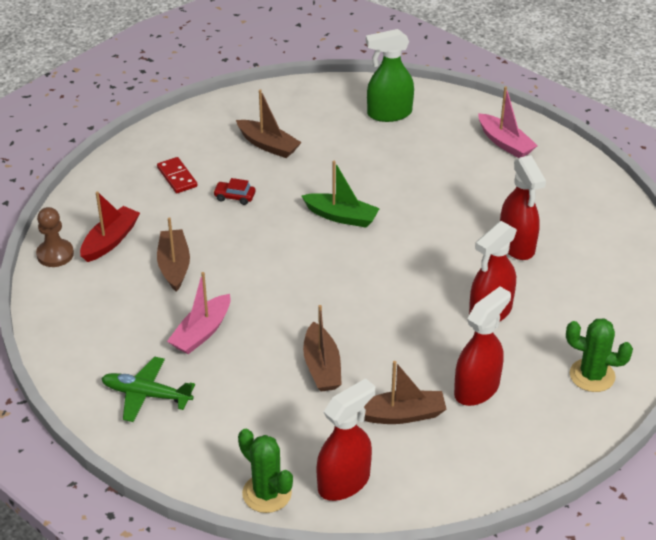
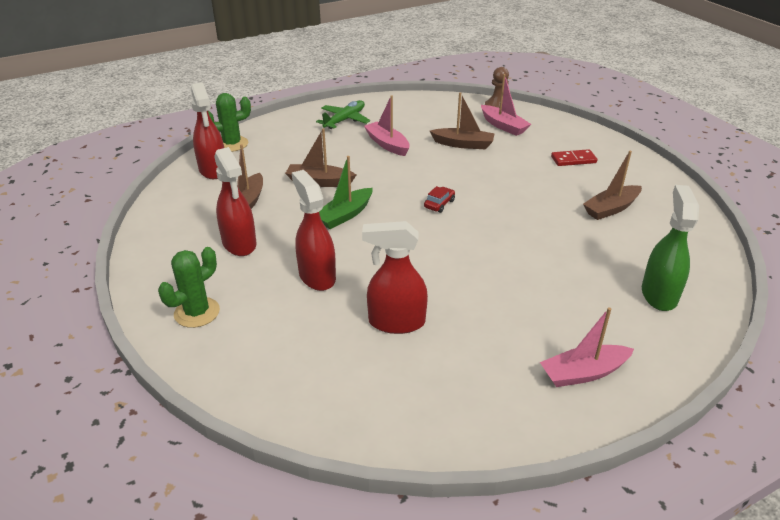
camera: 110 degrees right, 5 degrees down
red boat [80,191,140,262] -> pink boat [481,74,531,136]
red car [213,178,255,205] -> red car moved to [424,186,455,213]
green boat [301,161,380,228] -> green boat moved to [319,156,373,229]

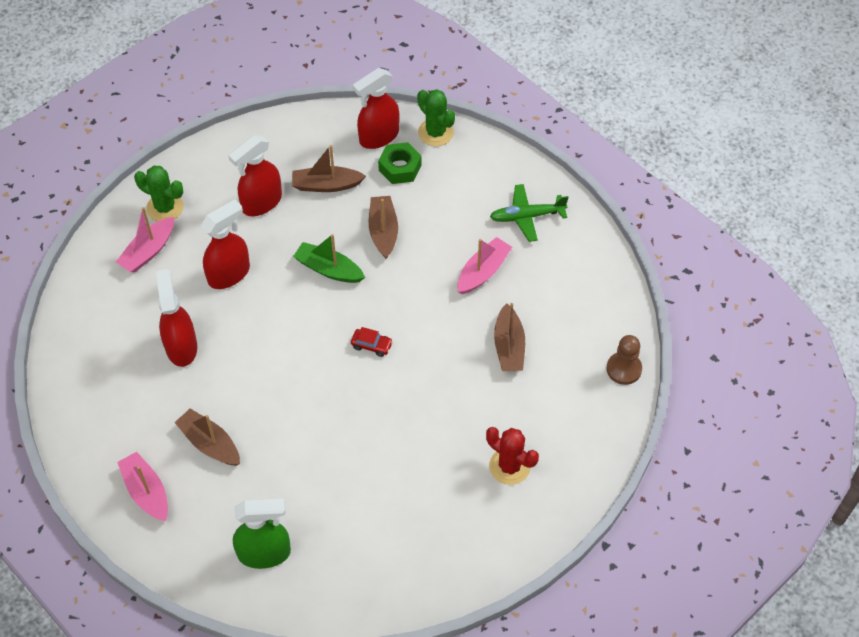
camera: 75 degrees right, 20 degrees up
green plane [316,100,370,129] -> green plane turned 150 degrees clockwise [490,184,569,242]
pink boat [481,74,531,136] -> pink boat moved to [116,207,174,272]
red domino [551,149,597,166] -> red cactus [486,427,539,485]
brown boat [583,151,642,220] -> brown boat moved to [174,409,240,466]
none -> green nut [378,142,422,184]

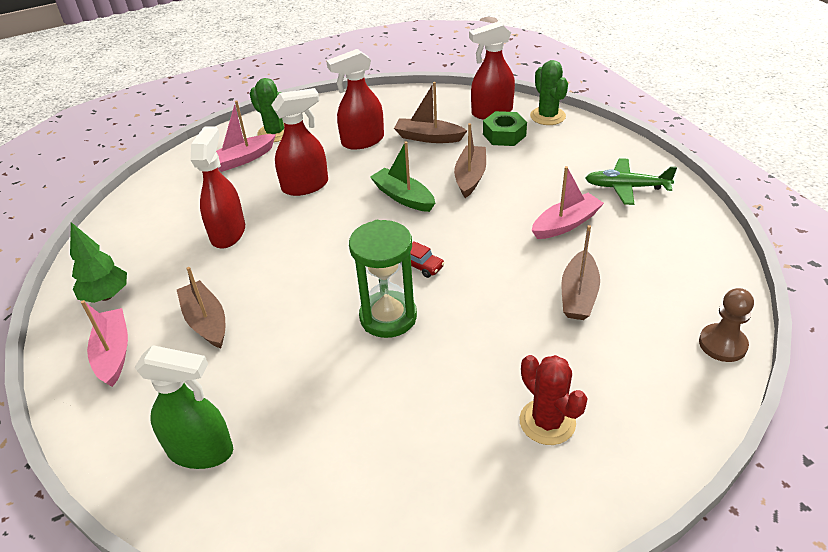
camera: 20 degrees right, 15 degrees down
none -> green tree [70,222,127,303]
none -> green hourglass [349,220,417,338]

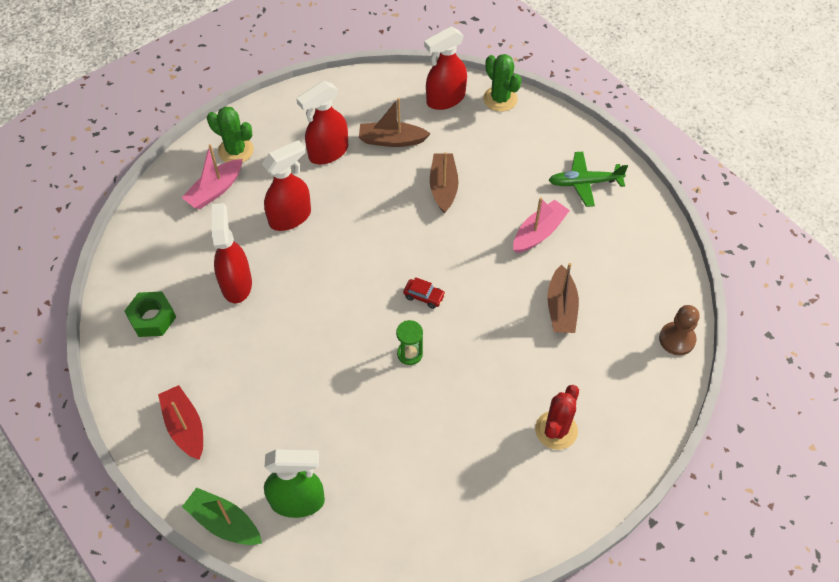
camera: 15 degrees left, 15 degrees up
green tree [70,222,127,303] -> none
pink boat [81,300,128,387] -> red boat [158,385,203,460]
brown boat [177,267,225,348] -> none
green hourglass [349,220,417,338] -> green hourglass [396,320,423,365], size x0.53
green boat [370,141,435,212] -> green boat moved to [182,488,262,545]
green nut [483,111,527,146] -> green nut moved to [124,291,176,337]
red cactus [519,355,588,445] -> red cactus turned 75 degrees clockwise [535,385,579,450]

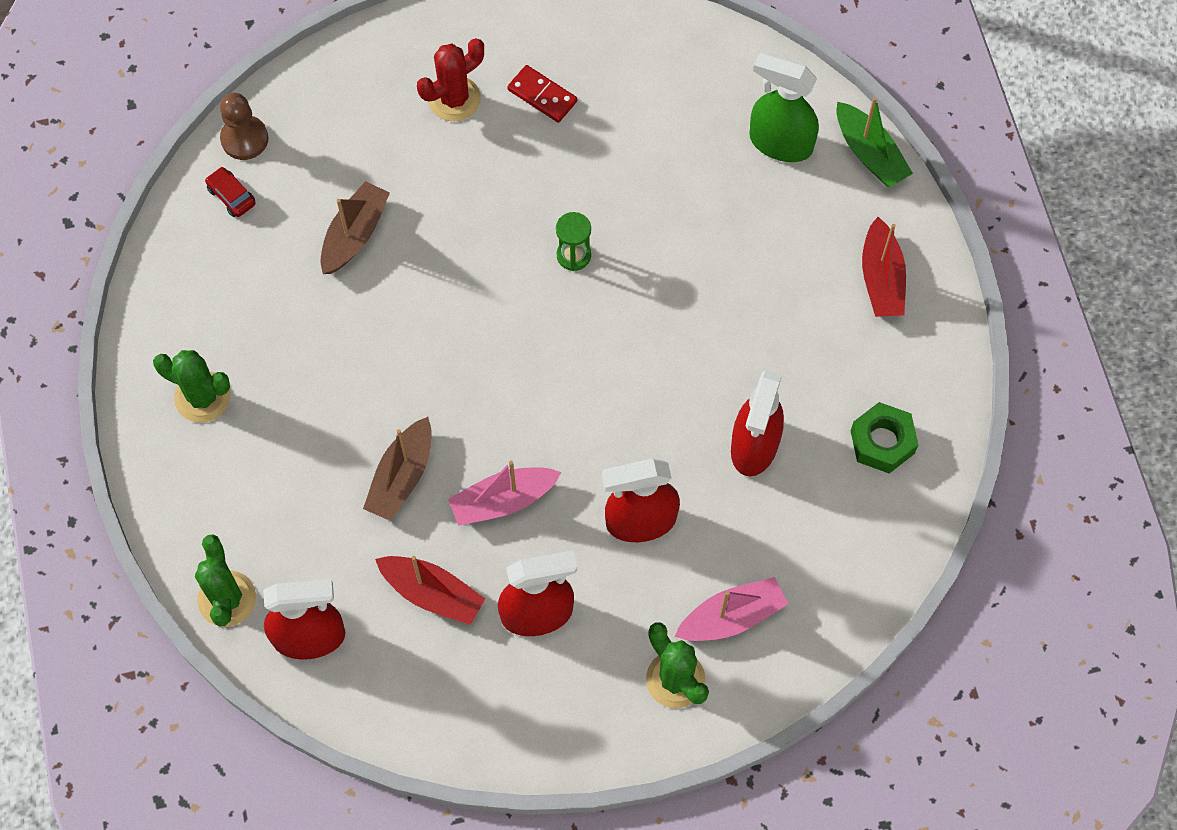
camera: 155 degrees left, 10 degrees up
brown boat [359,98,431,147] -> red boat [375,556,485,625]
red car [403,277,446,309] -> red car moved to [205,167,255,217]
pink boat [513,197,570,253] -> pink boat moved to [448,461,561,526]
green plane [549,152,628,207] -> green cactus [153,350,231,422]
none -> red domino [507,65,577,123]

